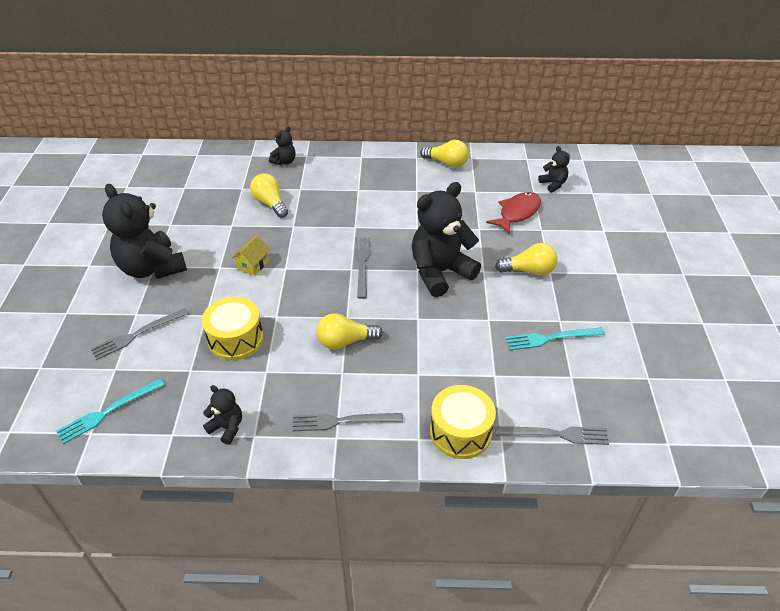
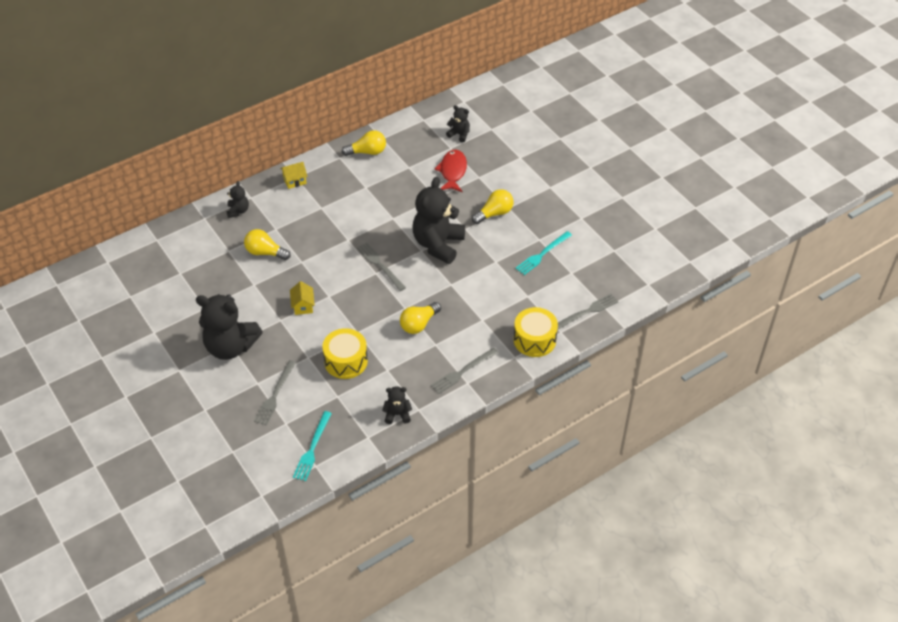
camera: 35 degrees left, 5 degrees up
none -> yellow house [280,162,308,189]

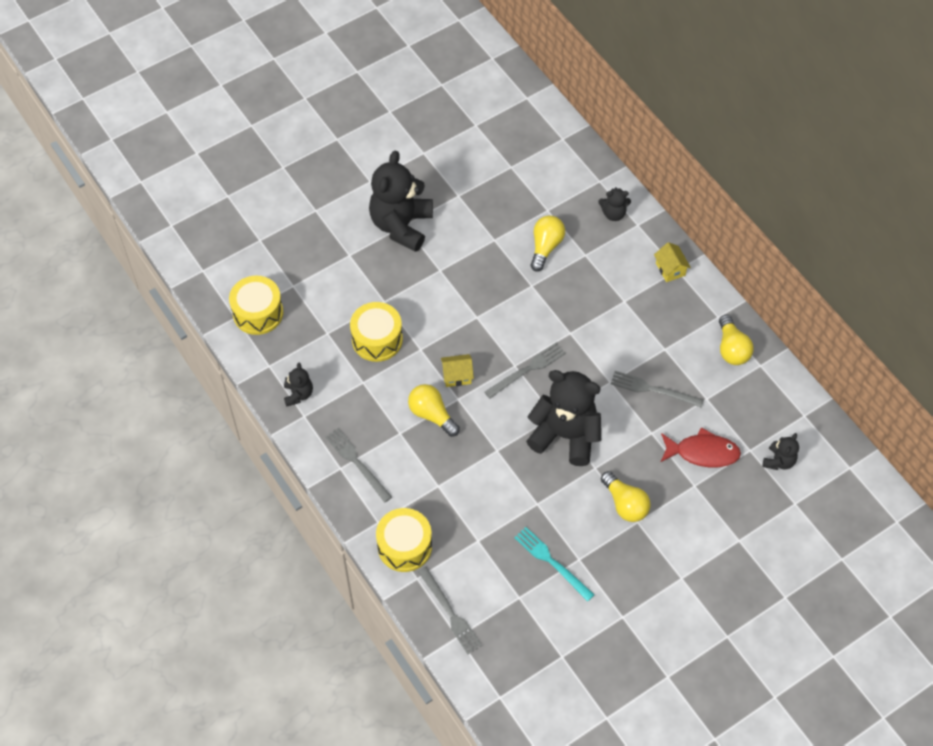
camera: 90 degrees right, 10 degrees up
grey fork [254,360,296,425] -> grey fork moved to [611,371,704,408]
yellow house [290,281,315,315] -> yellow house moved to [441,354,474,387]
turquoise fork [293,411,332,481] -> yellow drum [229,276,283,335]

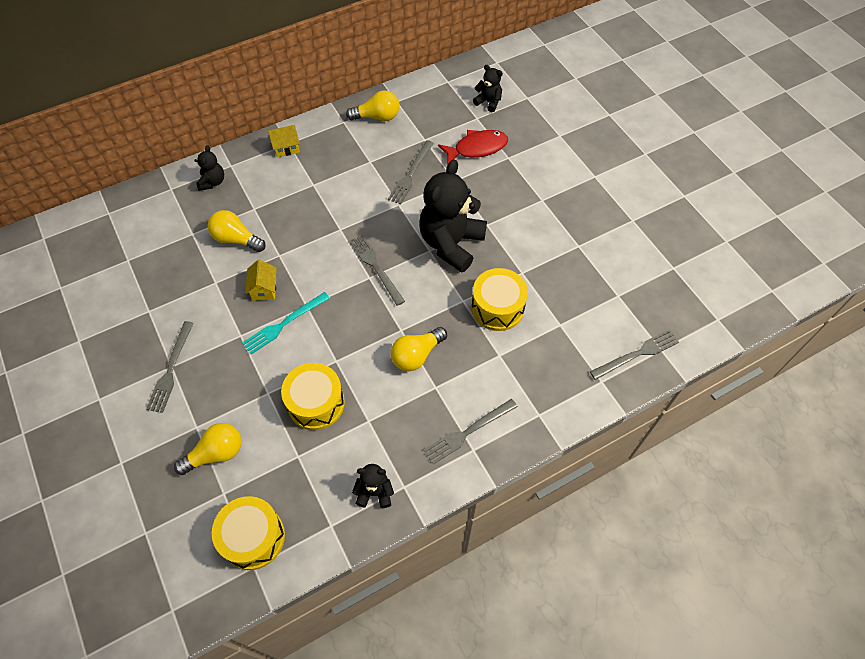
camera: 85 degrees left, 0 degrees up
black teddy bear [369,151,433,252] -> grey fork [146,321,194,413]
yellow drum [376,508,432,572] -> yellow drum moved to [471,268,528,331]
yellow house [441,354,474,387] -> yellow house moved to [245,260,277,301]
turquoise fork [514,527,595,601] -> turquoise fork moved to [242,292,330,354]
yellow light bulb [601,471,651,522] -> yellow light bulb moved to [174,423,242,475]
red fish [661,427,741,467] -> red fish turned 60 degrees clockwise [438,130,508,163]

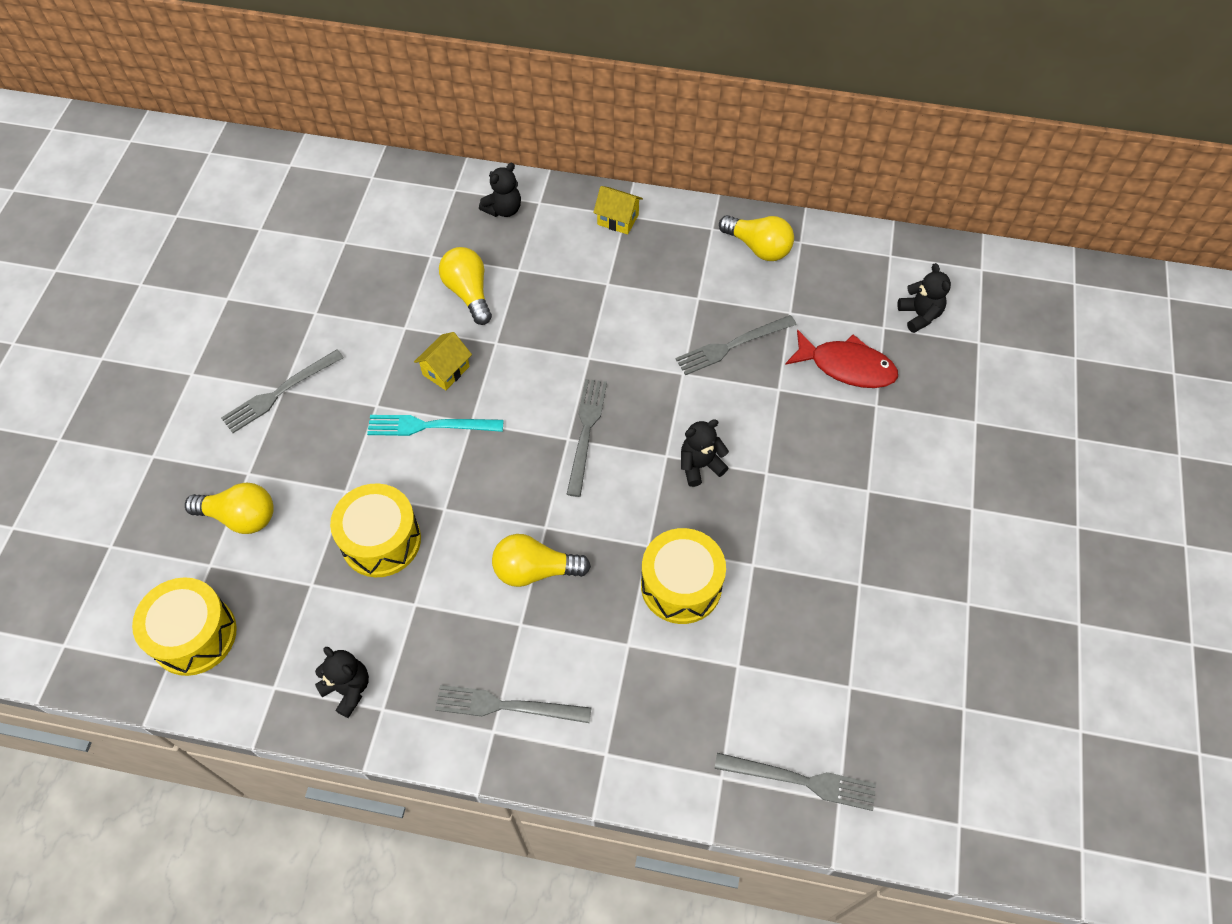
camera: 40 degrees right, 0 degrees up
black teddy bear [419,159,487,273] -> black teddy bear [681,419,729,487], size x0.47

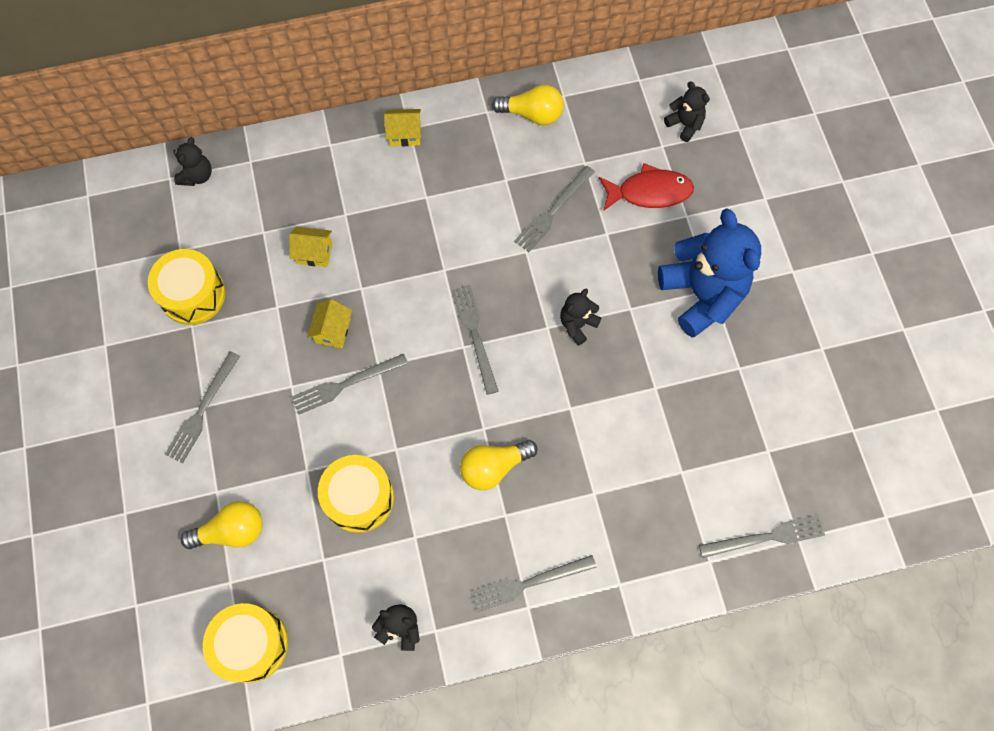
camera: 25 degrees left, 10 degrees up
turquoise fork [367,415,504,436] -> grey fork [291,354,408,415]
yellow light bulb [439,247,492,325] -> yellow house [289,227,332,267]
black teddy bear [479,163,521,217] -> black teddy bear moved to [173,137,212,186]
yellow drum [641,528,726,624] -> yellow drum moved to [148,249,226,325]
none -> blue teddy bear [658,208,761,338]

